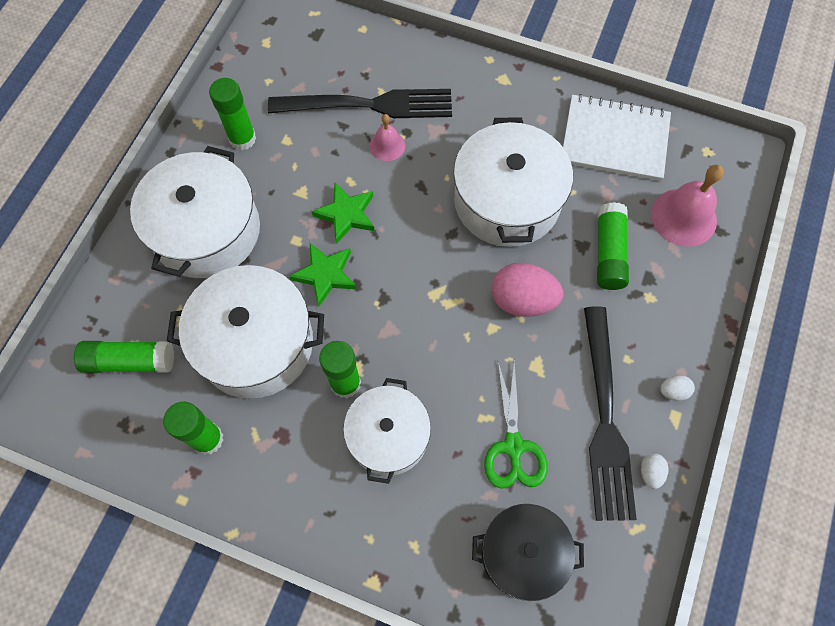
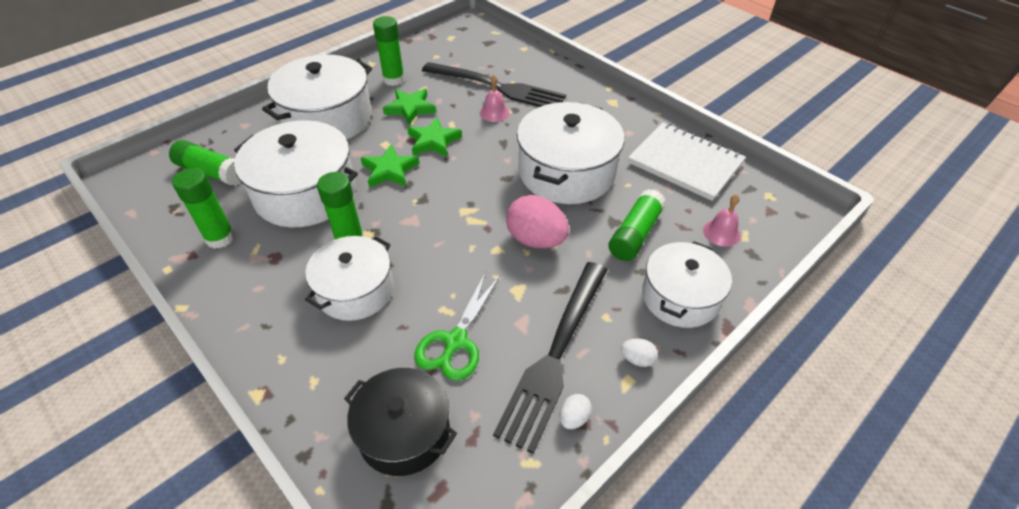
camera: 25 degrees right, 20 degrees down
pink bell [651,165,724,247] -> pink bell [703,194,741,247], size x0.57
none -> green star [383,89,436,125]
none -> white pot [642,241,732,328]

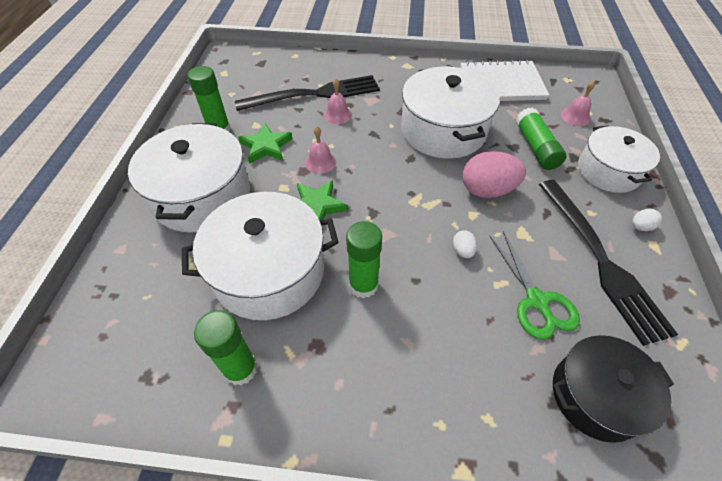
camera: 40 degrees left, 5 degrees up
green glue stick [169,140,240,185] -> none
white pot [305,236,393,321] -> none
green star [407,117,462,157] -> pink bell [305,126,336,174]
white egg [560,394,592,429] -> white egg moved to [453,230,477,258]

